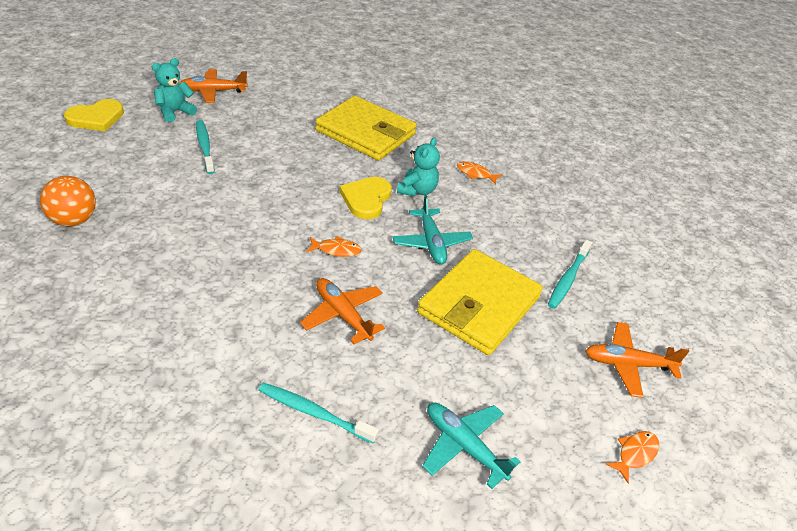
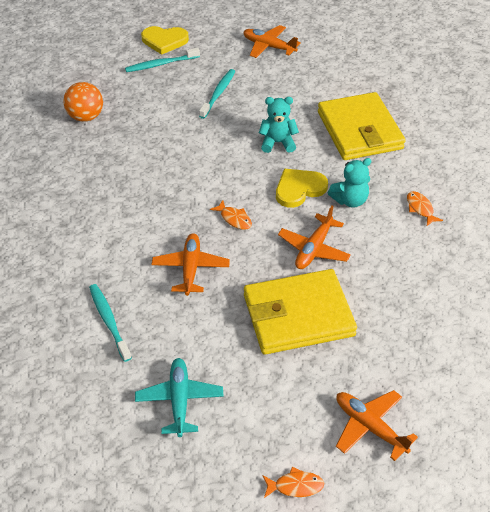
camera: 45 degrees right, 5 degrees up
turquoise teddy bear [152,58,197,122] -> turquoise teddy bear moved to [259,97,299,153]
turquoise plane [392,195,473,265] -> orange plane [278,205,351,269]
turquoise toothbrush [548,240,592,309] -> turquoise toothbrush moved to [125,48,200,72]

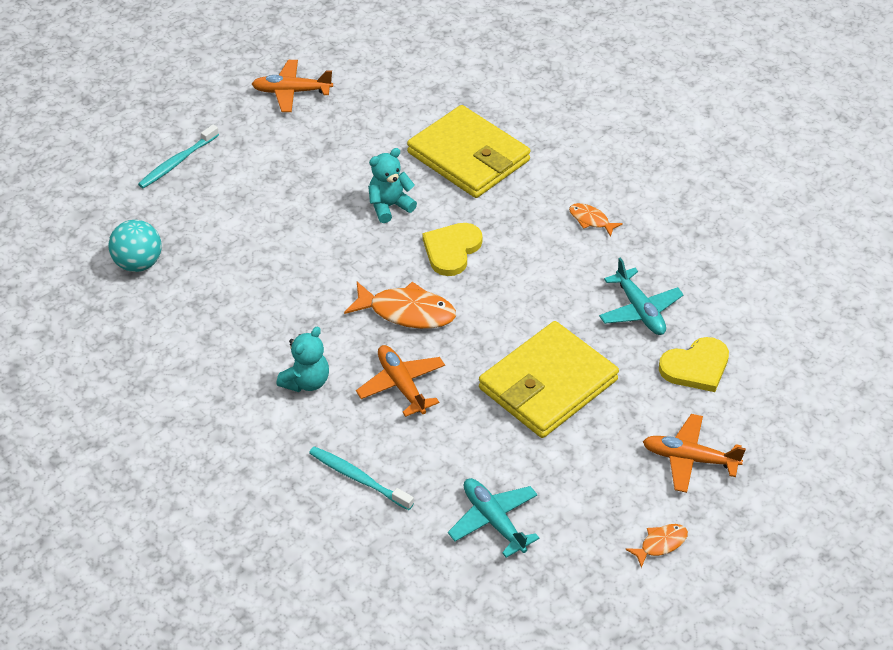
camera: 30 degrees left, 0 degrees up
orange ball [63,82,103,122] -> turquoise ball [108,220,162,272]
yellow heart [141,26,189,55] -> yellow heart moved to [659,337,729,392]
turquoise toothbrush [199,69,235,119] -> none
orange fish [210,200,252,230] -> orange fish [344,282,456,329], size x1.87
orange plane [278,205,351,269] -> none
turquoise teddy bear [328,158,372,208] -> turquoise teddy bear moved to [276,327,329,392]
none -> turquoise plane [599,257,684,335]

